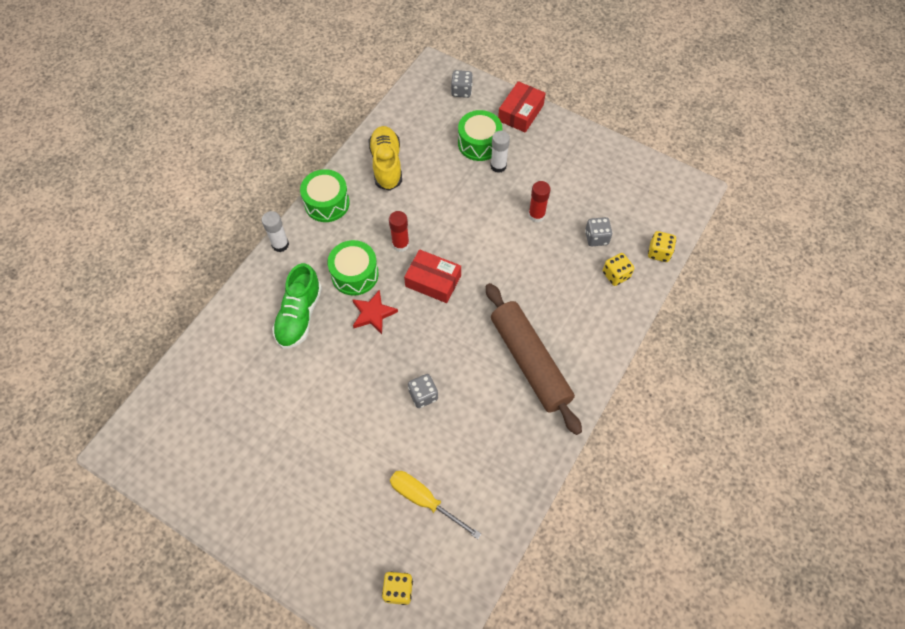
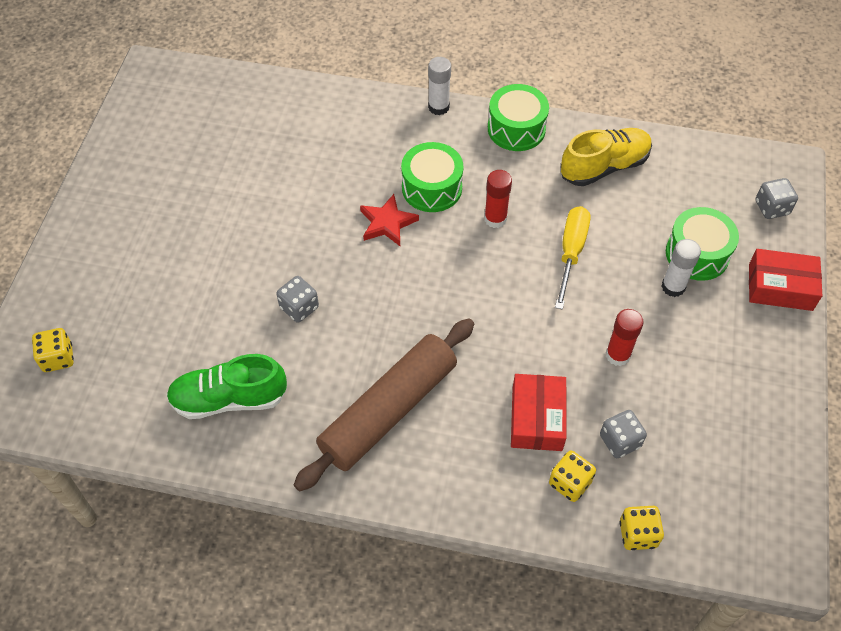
camera: 70 degrees right, 5 degrees down
green shoe [272,263,322,349] -> green shoe moved to [166,354,287,419]
yellow screwdriver [390,471,481,539] -> yellow screwdriver moved to [555,206,590,310]
red box [404,249,461,303] -> red box moved to [511,374,566,451]

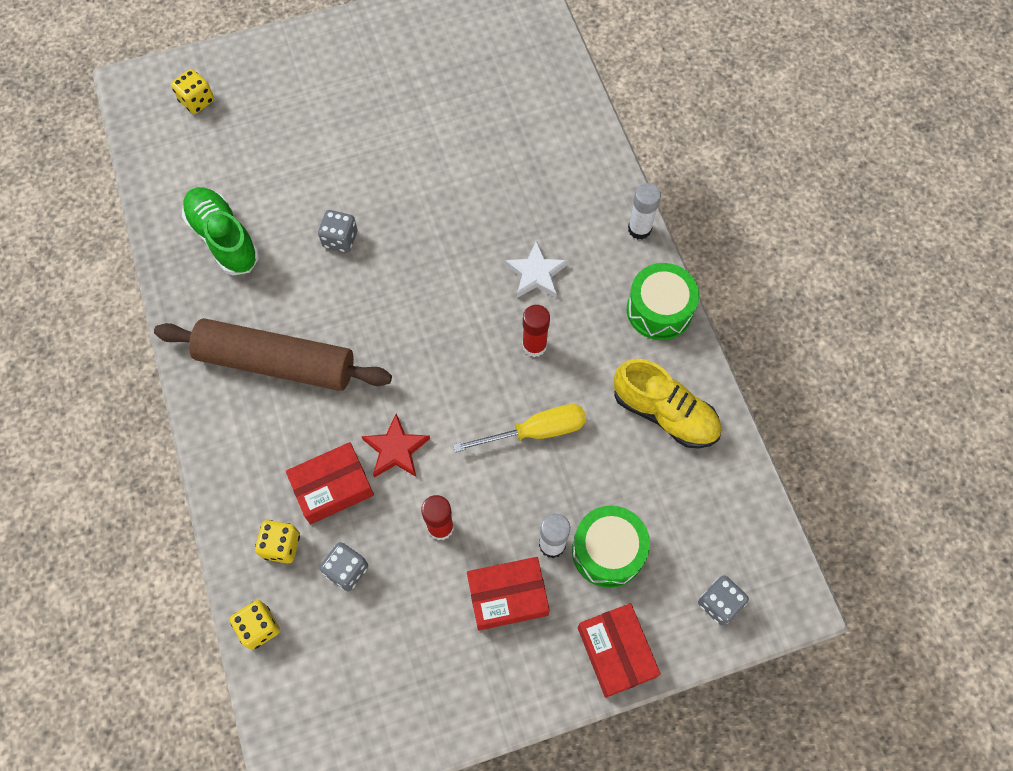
camera: 60 degrees right, 10 degrees up
red star [360,194,419,246] -> red star moved to [361,414,430,478]
green drum [401,142,463,212] -> white star [505,240,568,298]
none -> red box [467,557,550,631]

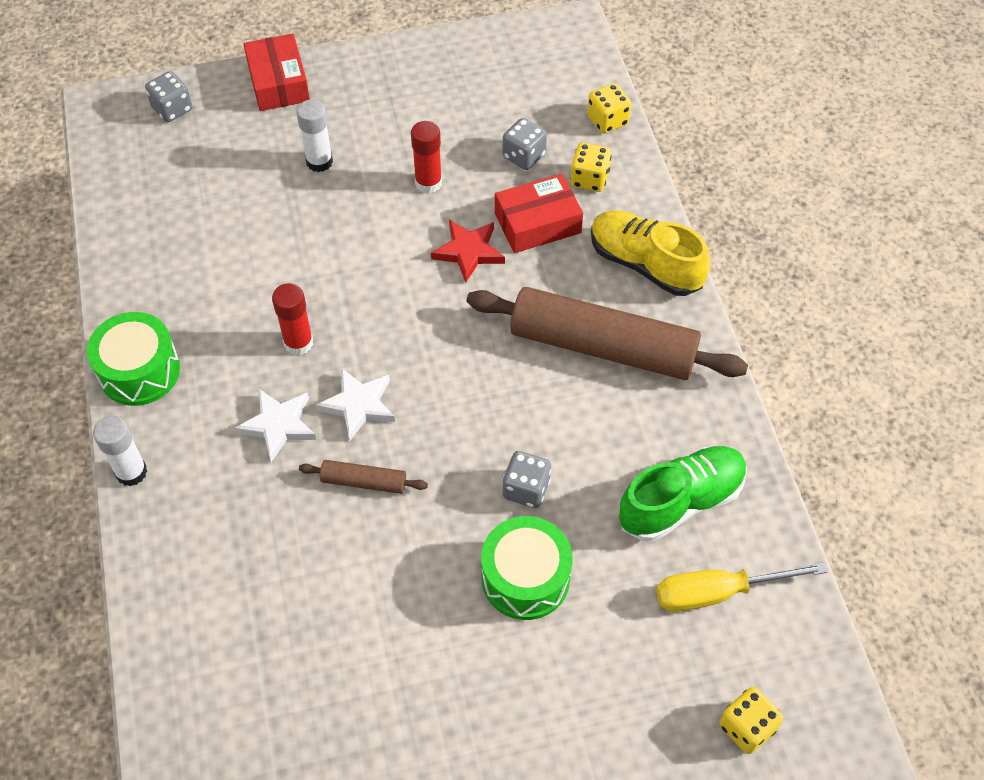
camera: 175 degrees left, 10 degrees down
green shoe [182,187,259,275] -> green shoe turned 90 degrees counterclockwise [619,446,747,542]
yellow screwdriver [453,404,586,452] -> yellow screwdriver moved to [656,562,827,612]
red box [467,557,550,631] -> none
green drum [572,505,650,588] -> green drum moved to [481,516,573,620]
yellow shoe [614,359,722,449] -> yellow shoe moved to [591,210,710,296]
none -> brown rolling pin [299,460,428,494]
none -> white star [316,368,395,441]

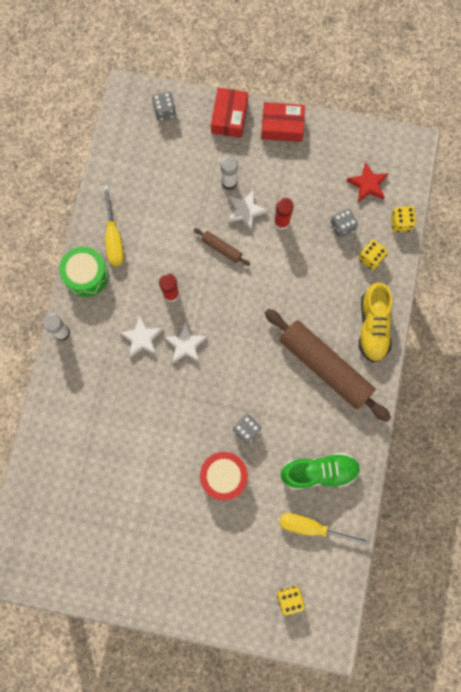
camera: 25 degrees right, 20 degrees up
brown rolling pin [299,460,428,494] -> brown rolling pin moved to [194,228,250,266]
red star [431,220,505,283] -> red star moved to [347,162,388,202]
green drum [481,516,573,620] -> red drum [200,452,248,500]
red box [495,174,583,253] -> red box moved to [261,102,305,142]
yellow shoe [591,210,710,296] -> yellow shoe turned 150 degrees counterclockwise [359,282,392,363]
none -> yellow screwdriver [103,186,124,266]
none -> white star [227,190,268,231]

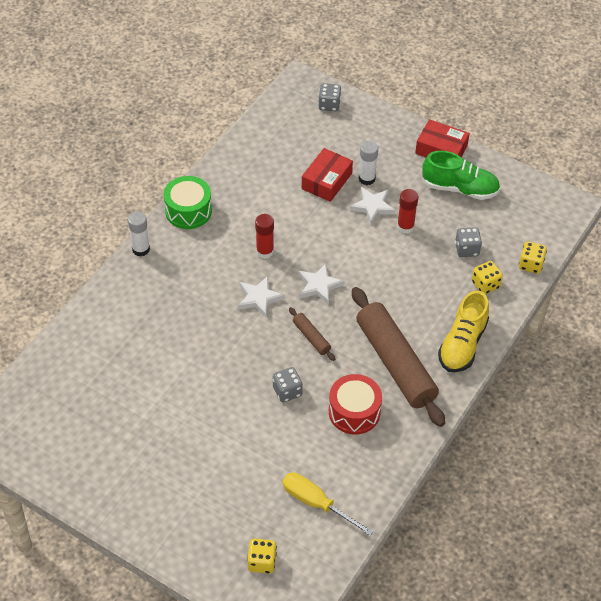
camera: 20 degrees right, 25 degrees down
yellow screwdriver [103,186,124,266] -> none
white star [119,315,163,358] -> white star moved to [299,263,344,305]
brown rolling pin [194,228,250,266] -> brown rolling pin moved to [289,307,335,361]
red drum [200,452,248,500] -> red drum moved to [329,374,382,434]
red box [211,88,248,138] -> red box moved to [302,148,353,202]
green shoe [281,453,361,490] -> green shoe moved to [422,151,500,200]
red star [347,162,388,202] -> none

